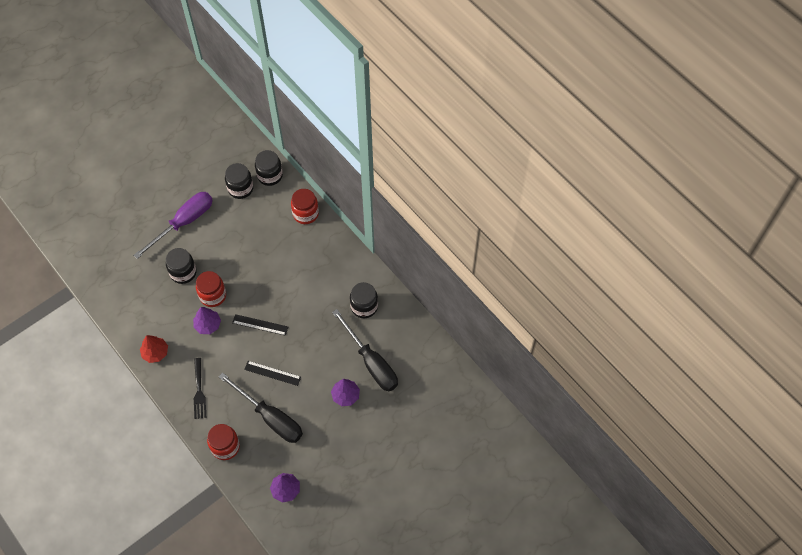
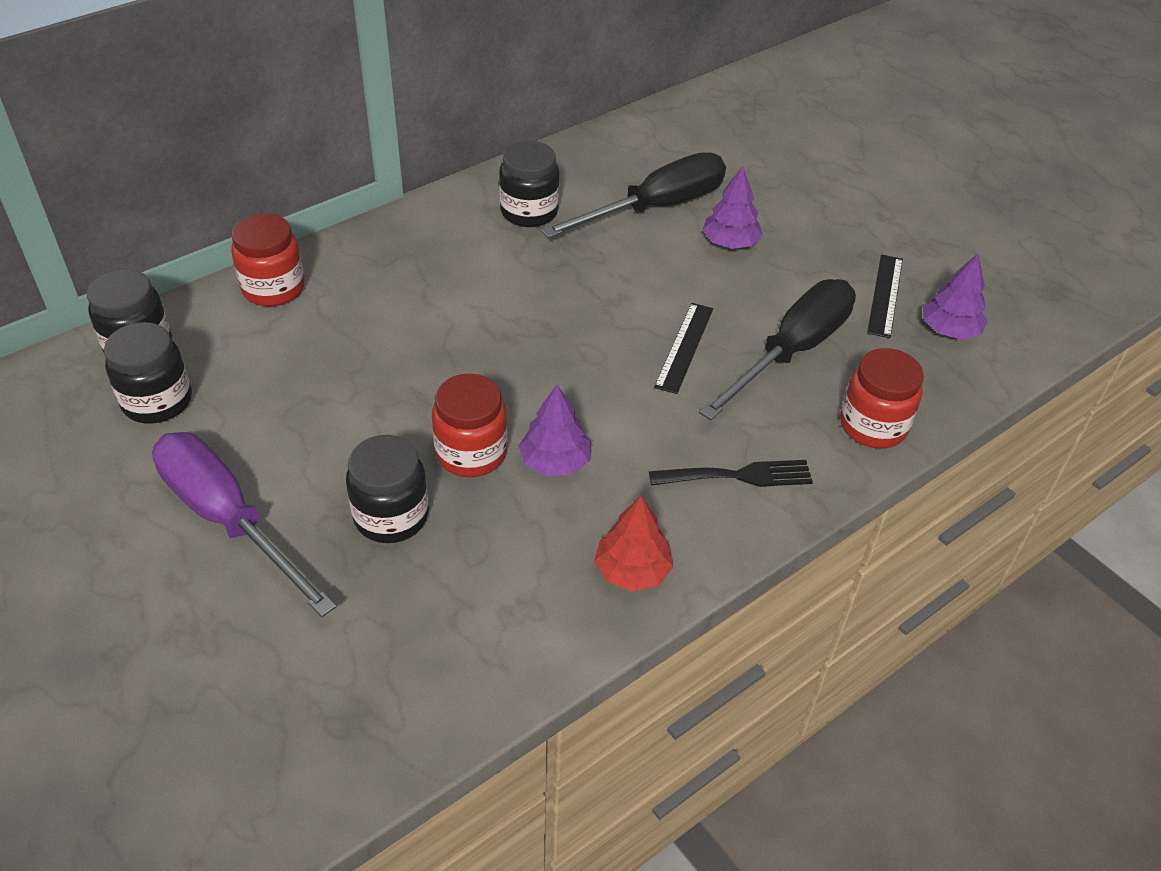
camera: 90 degrees left, 15 degrees down
black ruler [232,314,288,336] -> black ruler moved to [867,255,903,338]

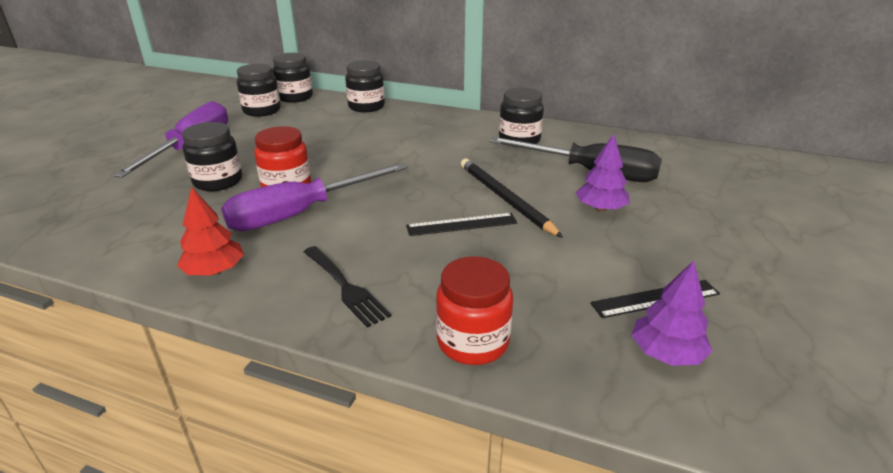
camera: 60 degrees right, 15 degrees down
red jar [231,213,305,306] -> black jar [345,60,385,112]
purple tree [519,385,591,476] -> purple screwdriver [221,163,407,231]
black screwdriver [699,279,856,420] -> none
none -> black pencil [461,159,563,238]

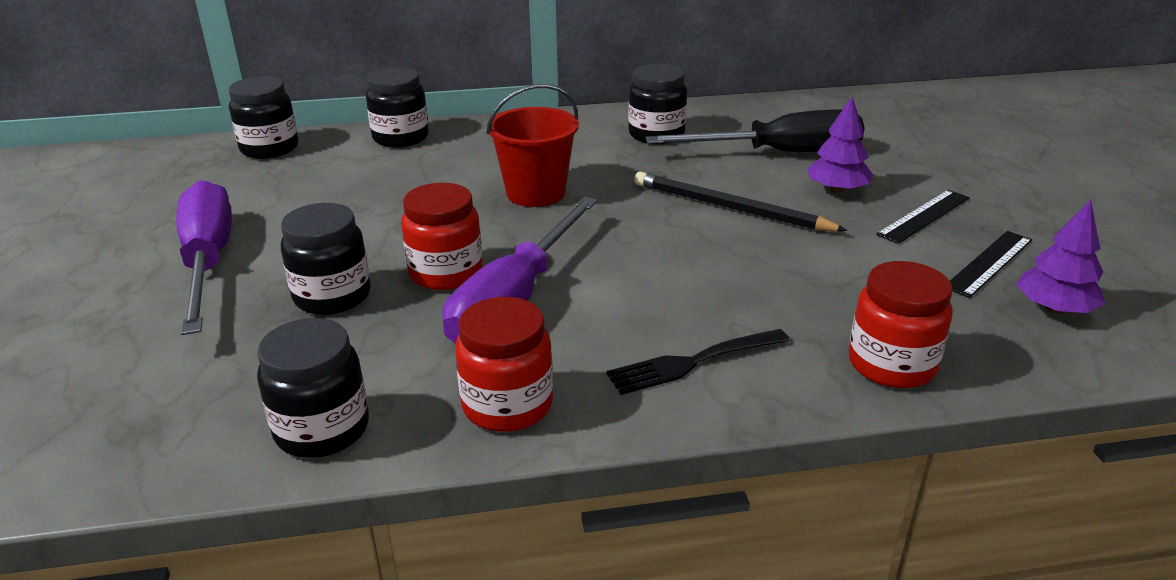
camera: 30 degrees left, 0 degrees up
red tree [177,187,244,276] -> red jar [455,297,553,432]
black jar [237,64,281,117] -> black jar moved to [257,318,369,458]
black fork [304,246,391,328] -> black fork turned 135 degrees clockwise [606,329,790,395]
black ruler [406,213,518,236] -> black ruler moved to [876,190,970,244]
none -> red bucket [486,84,579,207]

